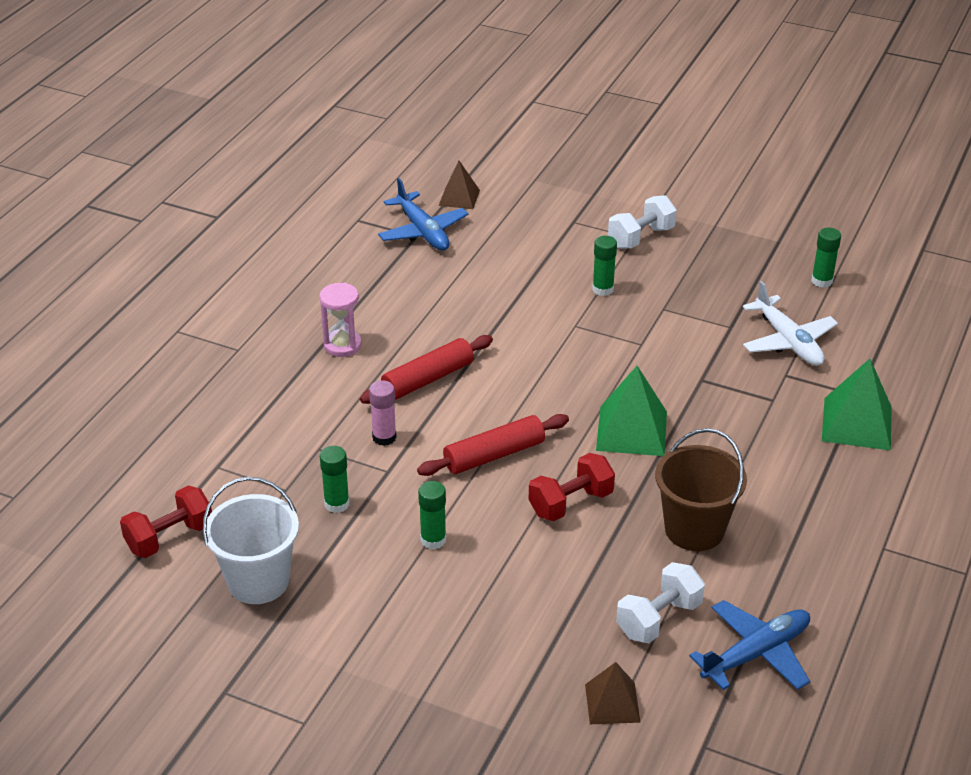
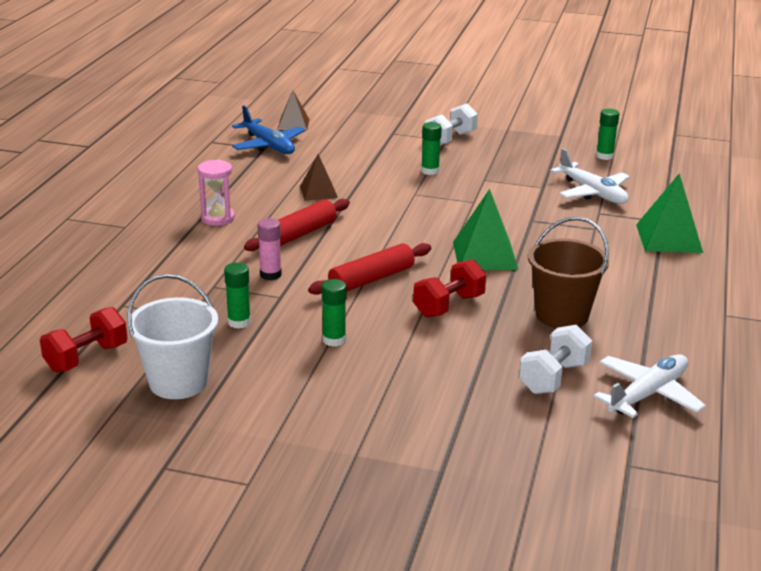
camera: 10 degrees left, 10 degrees down
brown pyramid [585,662,641,724] -> brown pyramid moved to [300,154,338,201]
blue plane [689,600,810,690] -> white plane [594,354,706,418]

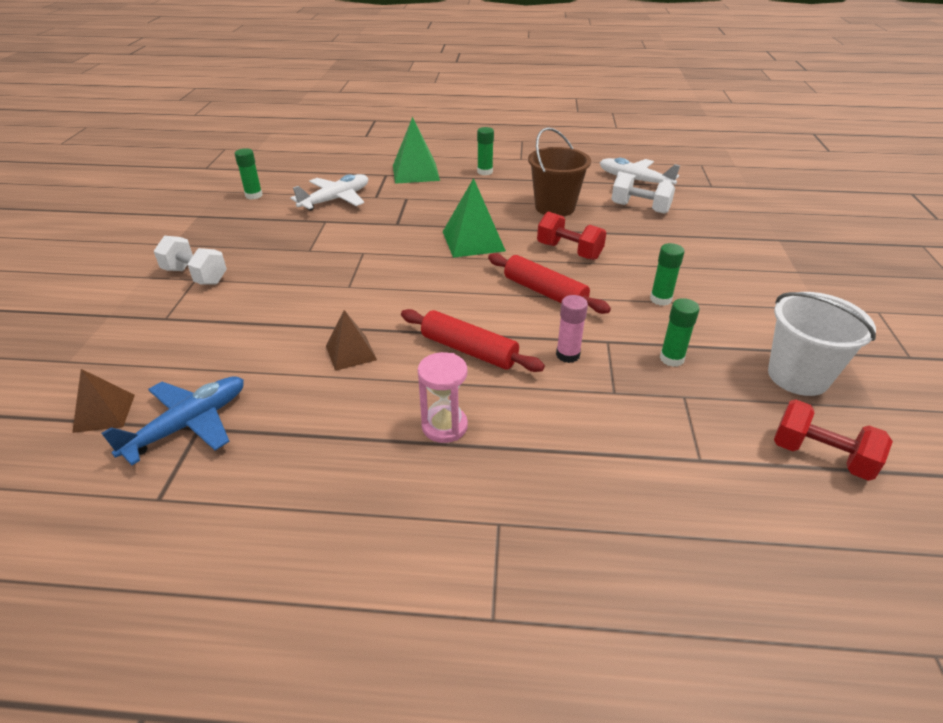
camera: 100 degrees left, 10 degrees up
green glue stick [421,122,442,175] -> green glue stick moved to [477,127,494,175]

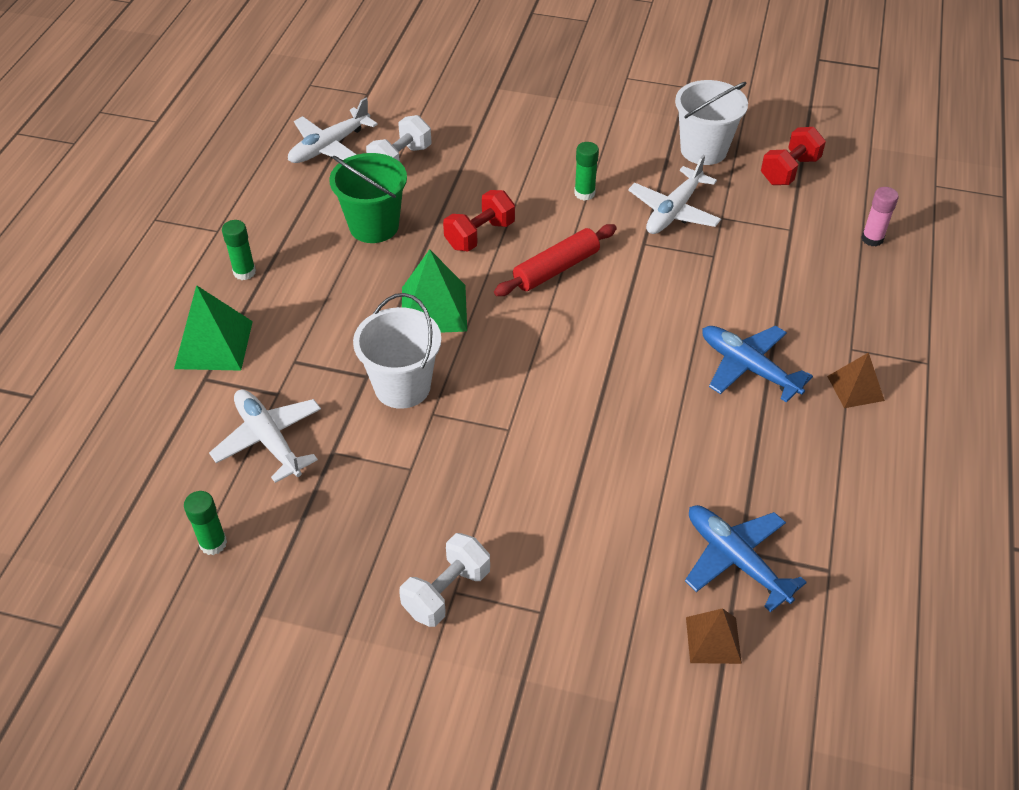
camera: 80 degrees left, 10 degrees up
brown pyramid [326,310,377,371] -> brown pyramid moved to [827,352,885,408]
red rolling pin [401,309,545,372] -> none
pink hourglass [418,352,468,443] -> blue plane [702,326,813,403]
brown bucket [528,127,591,216] -> green bucket [329,153,407,243]
pink glue stick [556,295,588,363] -> pink glue stick moved to [861,187,899,247]
green glue stick [660,298,700,367] -> white plane [628,155,721,234]
none -> white bucket [353,293,441,409]

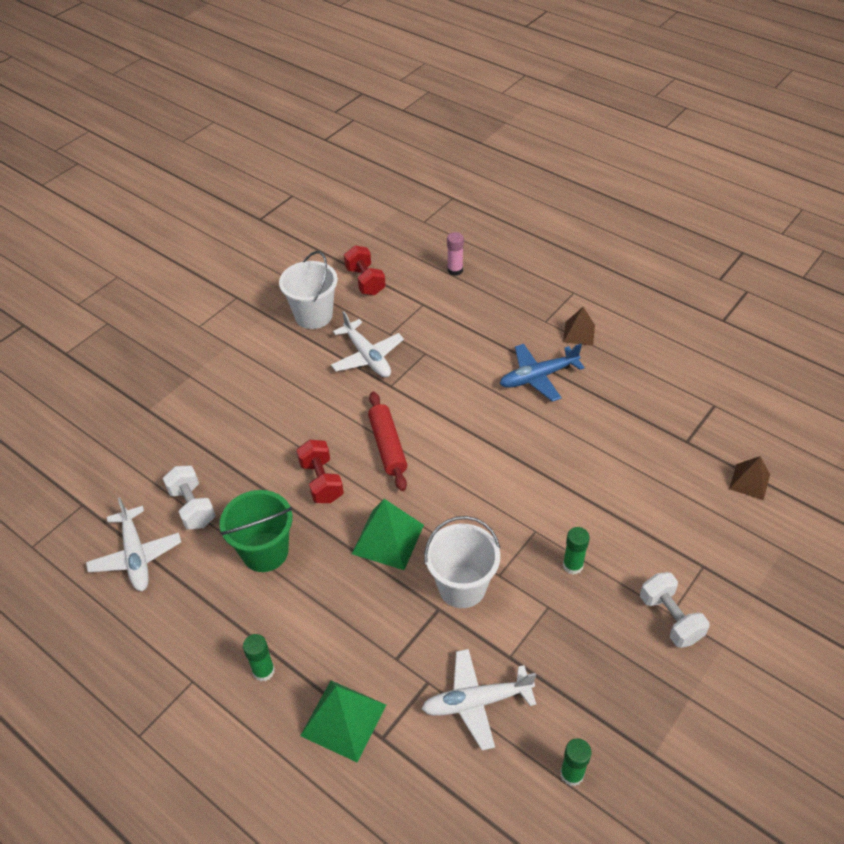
camera: 65 degrees left, 0 degrees up
green glue stick [574,142,599,201] -> green glue stick moved to [563,527,590,575]
blue plane [685,505,807,612] -> none

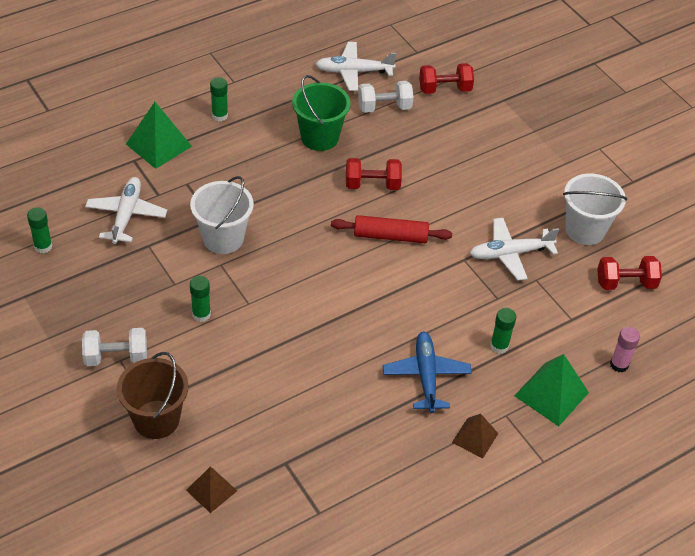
camera: 105 degrees right, 0 degrees up
green pyramid [352,499,424,570] -> green pyramid moved to [514,354,589,426]
none -> brown bucket [117,352,189,439]
none -> red dumbbell [419,63,474,94]
none -> green glue stick [490,308,516,354]

